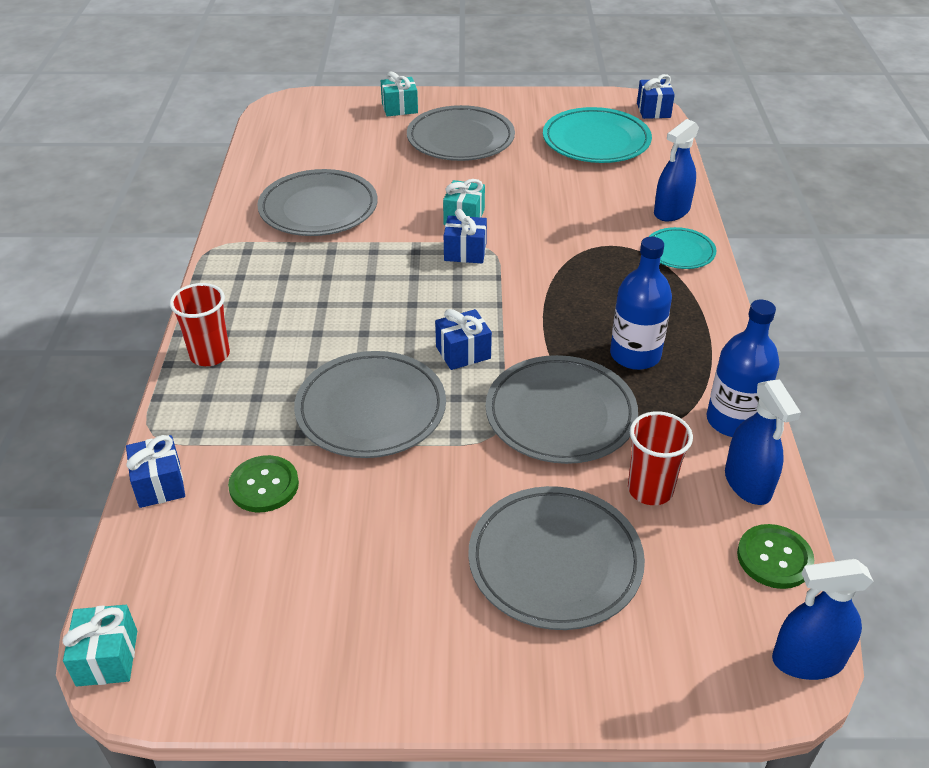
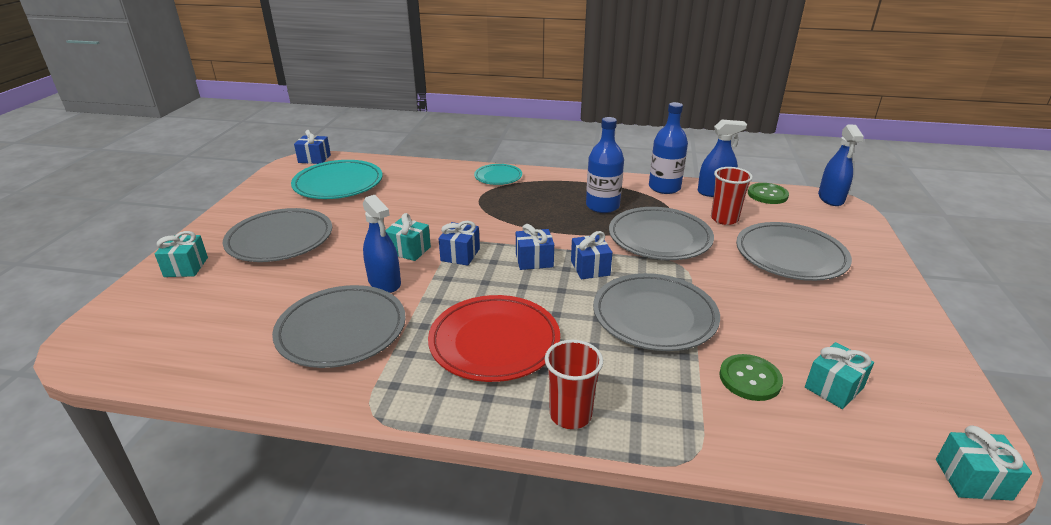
camera: 80 degrees left, 10 degrees down
blue gift [126,435,185,508] -> blue gift moved to [516,224,554,270]
blue spray bottle [654,119,699,221] -> blue spray bottle moved to [363,195,401,293]
none -> red plate [428,295,560,382]
none -> turquoise gift [805,342,874,409]

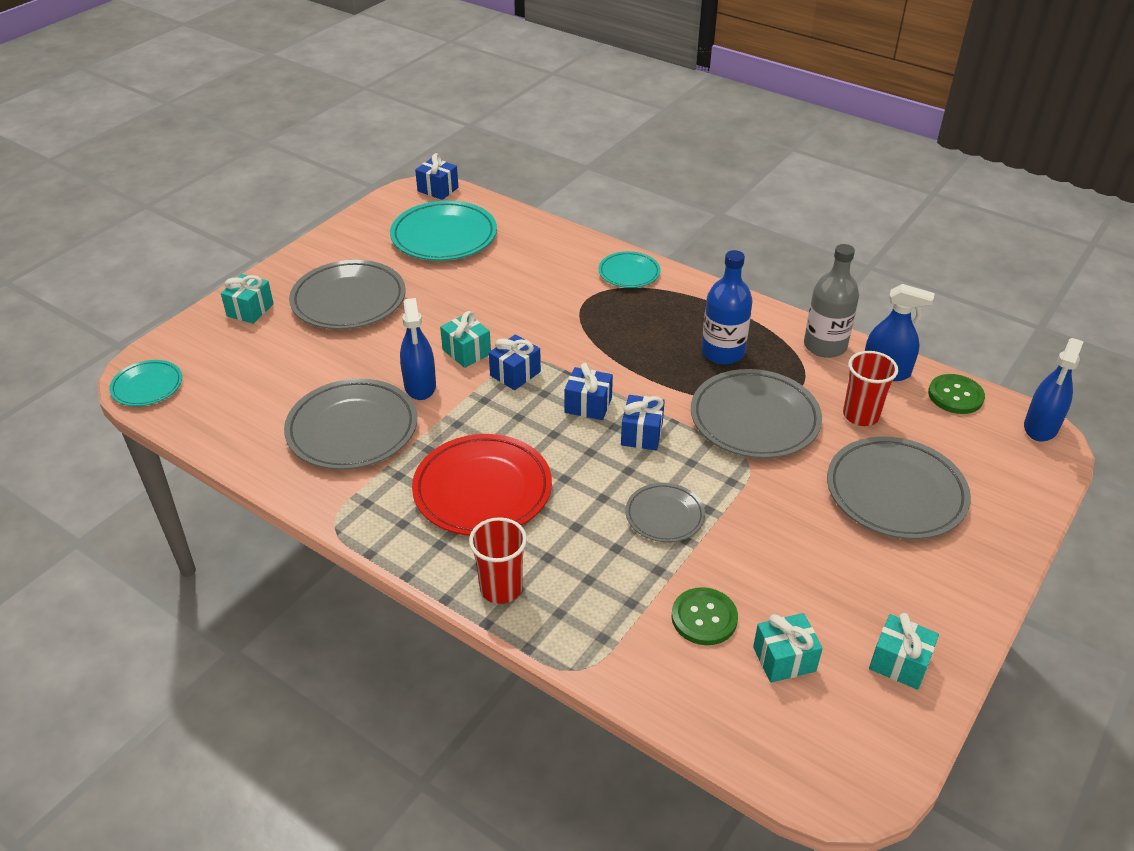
camera: 25 degrees right, 10 degrees up
grey plate [593,273,720,351] -> grey plate [626,483,705,542], size x0.56
blue bottle [649,102,688,194] -> grey bottle [804,244,859,358]
turquoise gift [936,425,1032,501] -> turquoise gift moved to [869,613,939,690]
none -> turquoise plate [109,360,182,406]

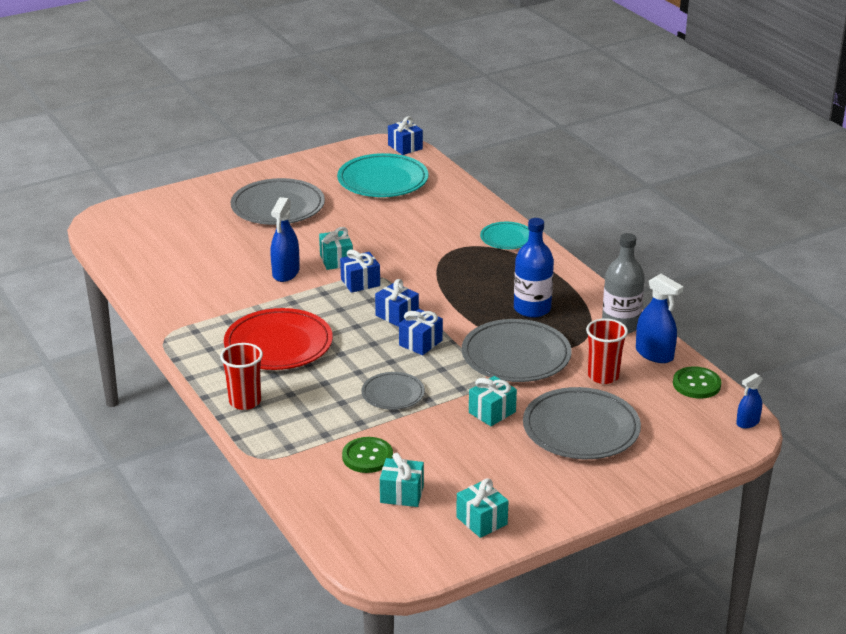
camera: 25 degrees right, 10 degrees down
turquoise plate [109,360,182,406] -> none
turquoise gift [221,274,274,324] -> turquoise gift moved to [469,376,517,426]
grey plate [284,379,417,470] -> none
blue spray bottle [1024,338,1084,441] -> blue spray bottle [736,373,763,428], size x0.60

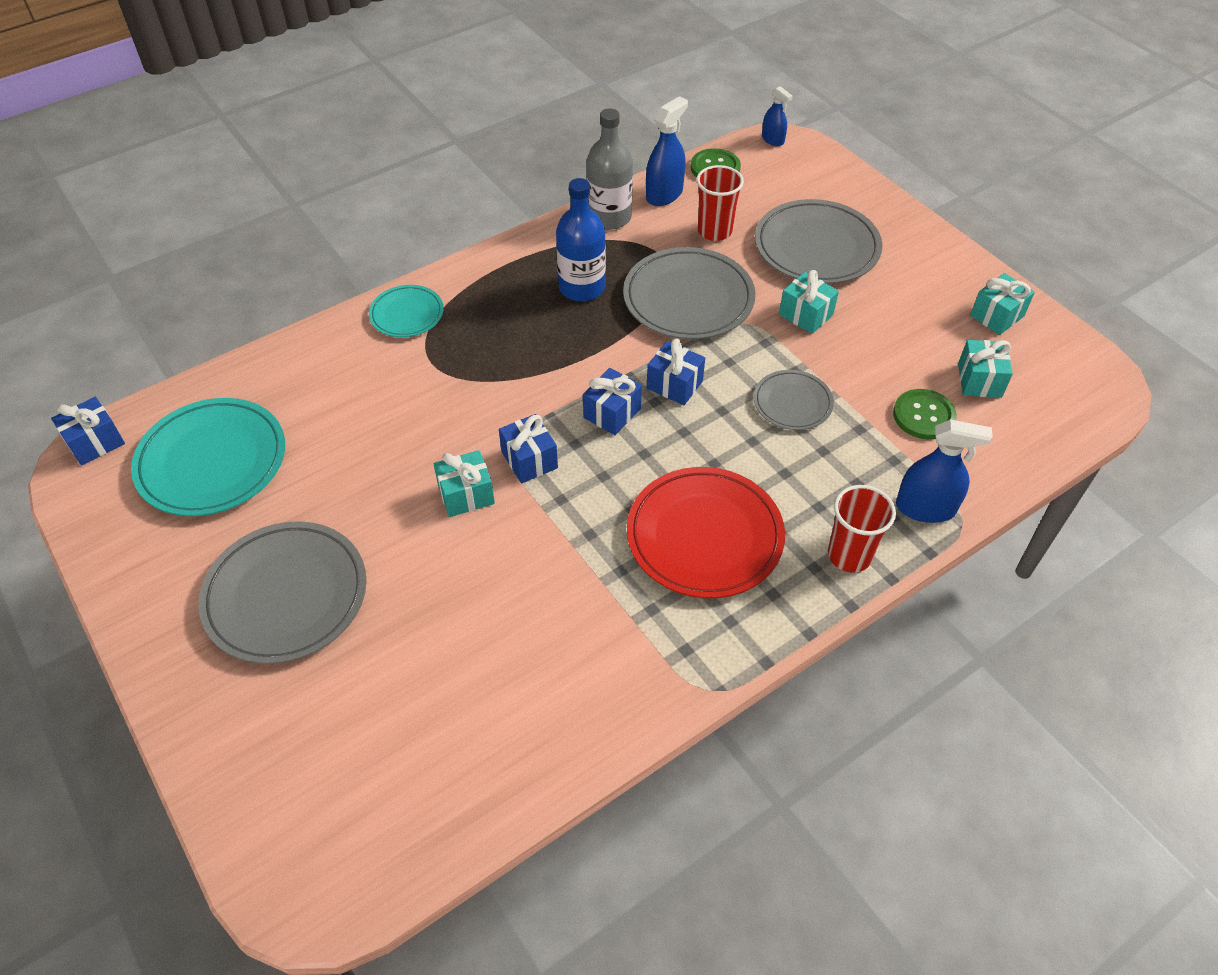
camera: 95 degrees left, 20 degrees up
blue spray bottle [270,197,300,282] -> blue spray bottle moved to [896,419,993,523]

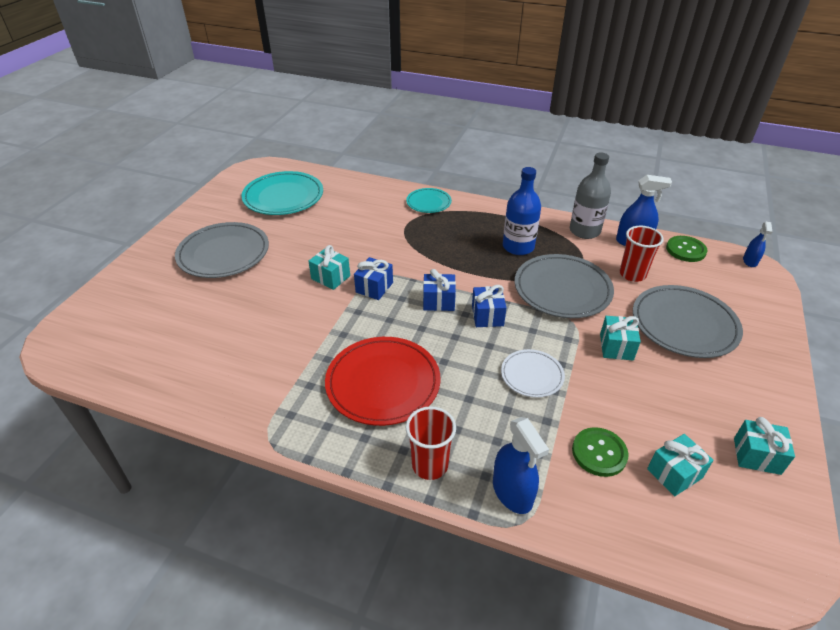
camera: 55 degrees right, 10 degrees down
blue gift [51,397,125,466] -> none
grey plate [754,370,834,430] -> white plate [501,349,565,398]

